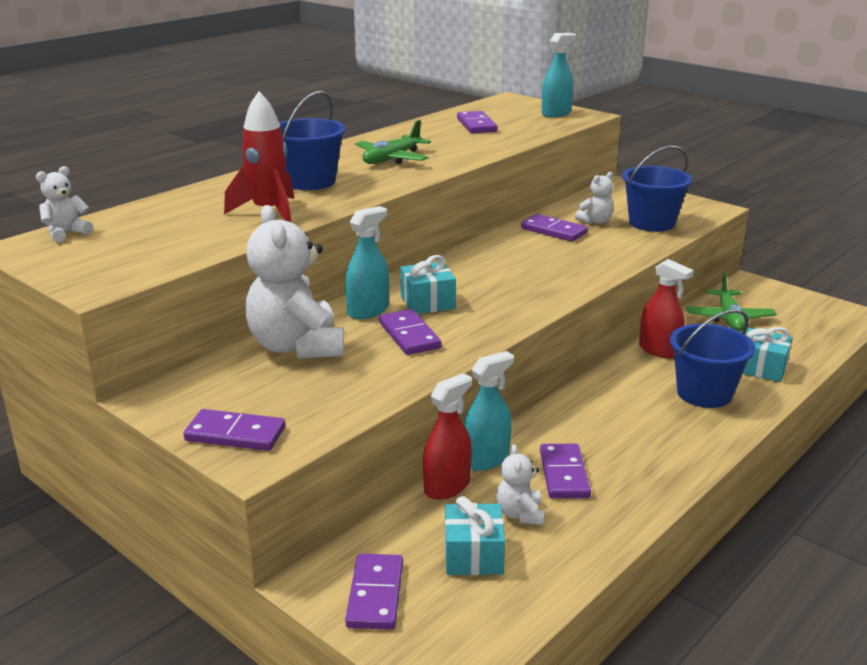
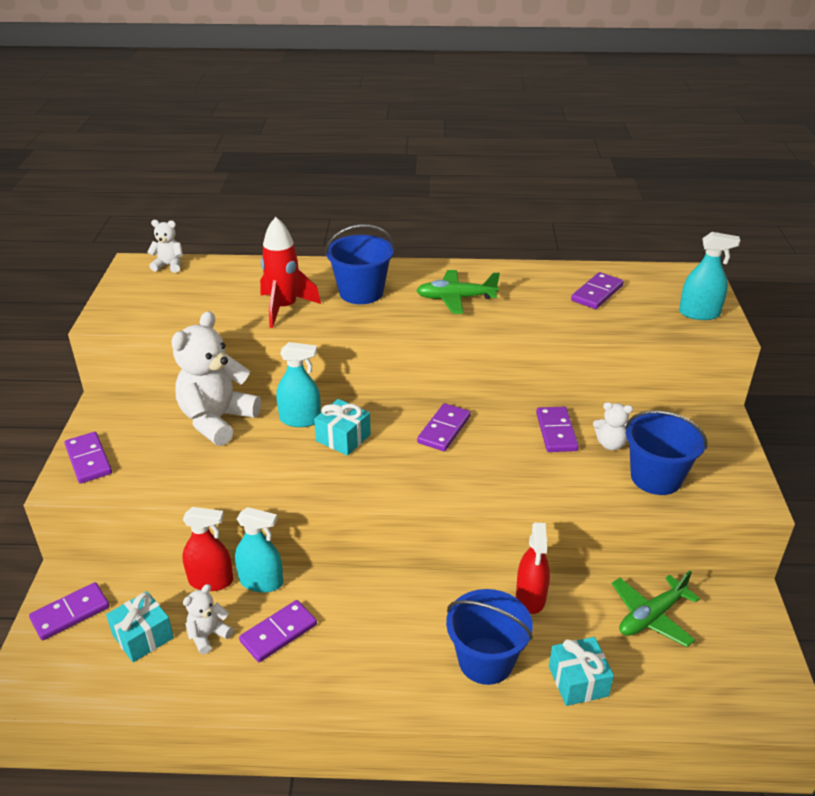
camera: 50 degrees right, 10 degrees up
purple domino [379,309,441,355] -> purple domino moved to [417,403,471,451]

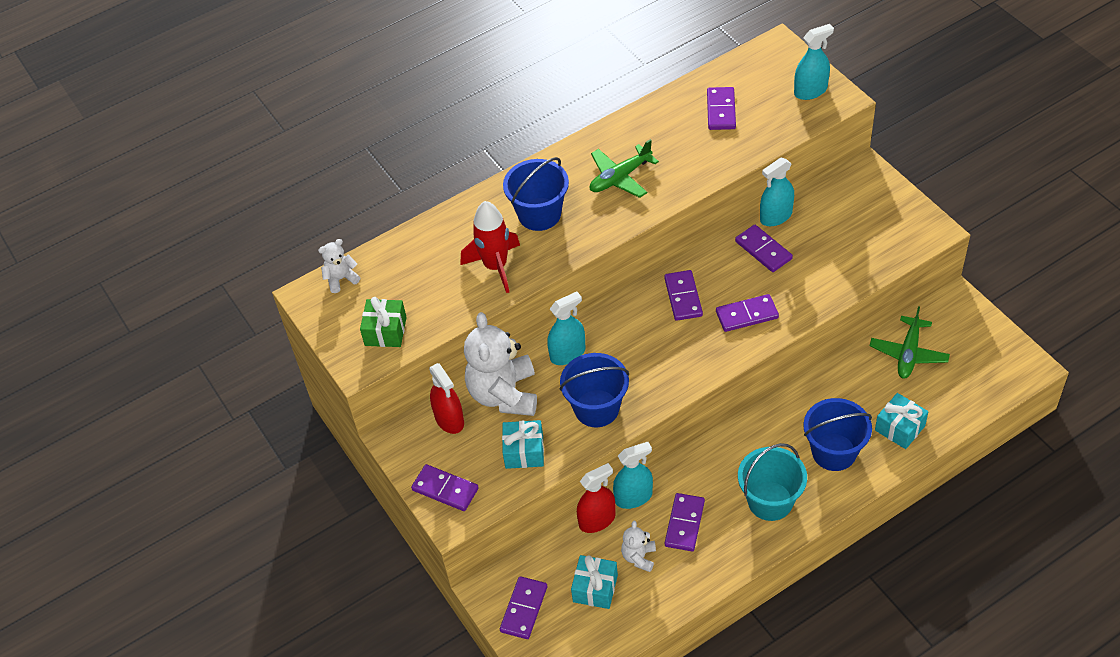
camera: 30 degrees left, 15 degrees up
turquoise gift [314,399,371,456] -> turquoise gift moved to [502,420,544,469]
red spray bottle [516,522,550,614] -> red spray bottle moved to [429,363,464,434]
white teddy bear [593,402,633,450] -> none
blue bucket [625,410,708,495] -> blue bucket moved to [560,353,629,427]
none -> green gift [360,297,407,347]
none -> purple domino [716,294,779,332]
none -> turquoise bucket [738,443,807,521]
none -> turquoise spray bottle [760,157,794,226]

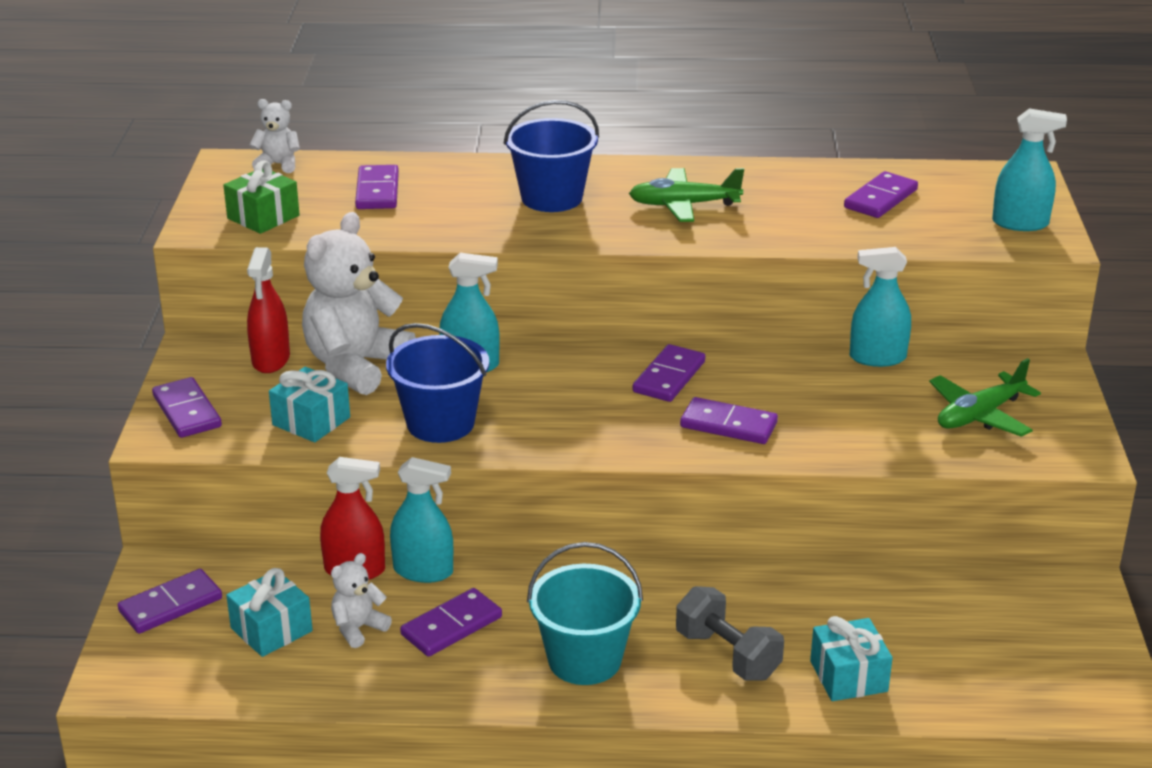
camera: 30 degrees right, 20 degrees down
red rocket [461,201,520,293] -> none
purple domino [735,225,793,272] -> purple domino moved to [355,165,399,209]
blue bucket [804,398,872,471] -> grey dumbbell [676,586,784,681]
green plane [870,306,950,379] -> green plane moved to [929,358,1041,437]

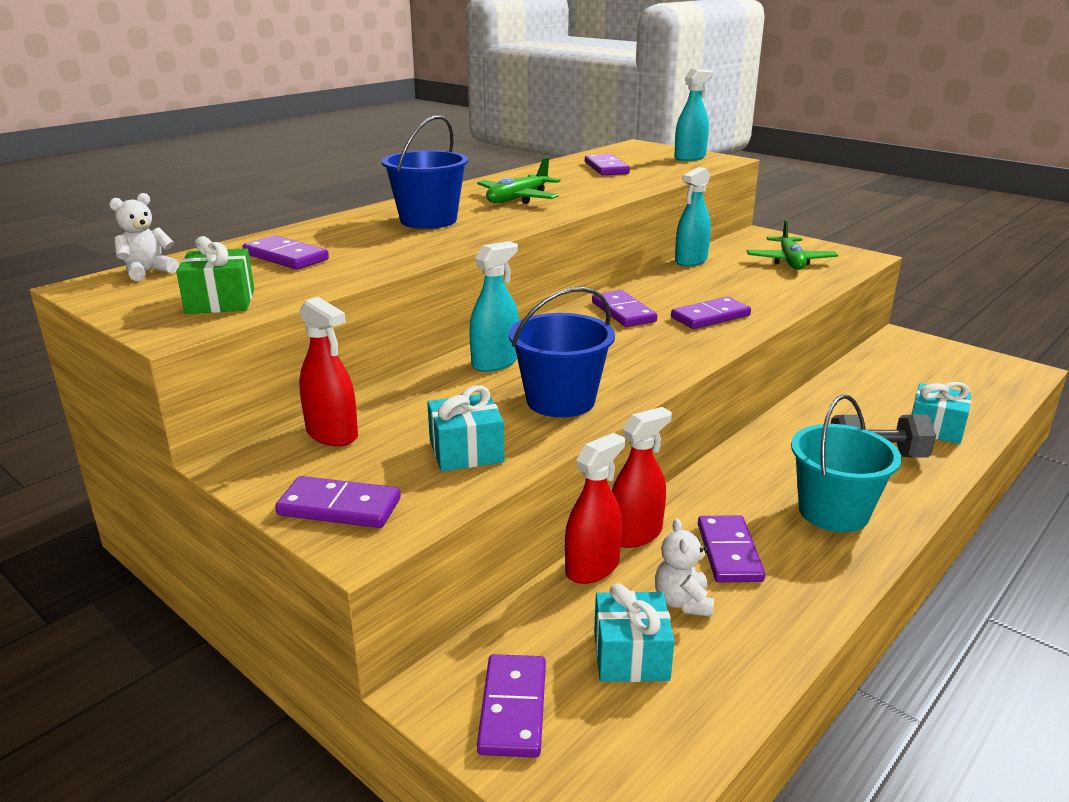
camera: 50 degrees left, 5 degrees down
white teddy bear [302,212,416,395] -> none
turquoise spray bottle [390,457,453,583] -> red spray bottle [611,407,672,548]

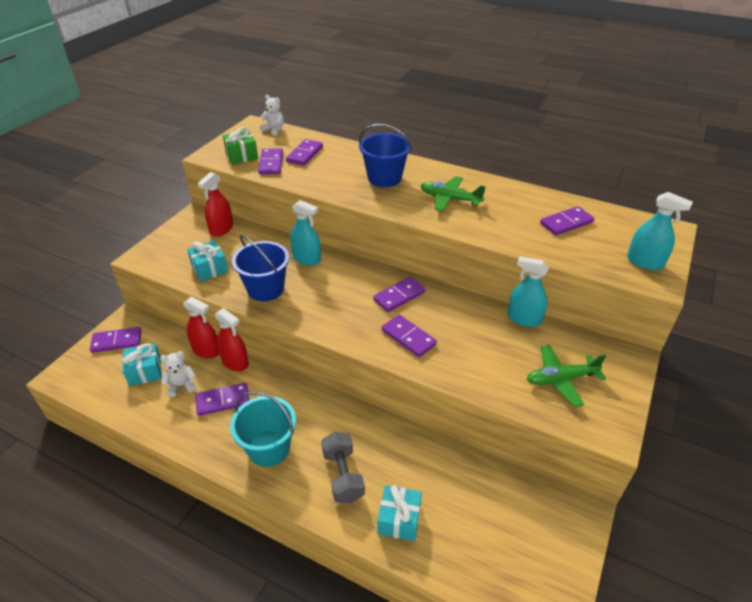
camera: 75 degrees right, 15 degrees up
purple domino [275,476,401,528] -> purple domino moved to [258,148,283,174]

